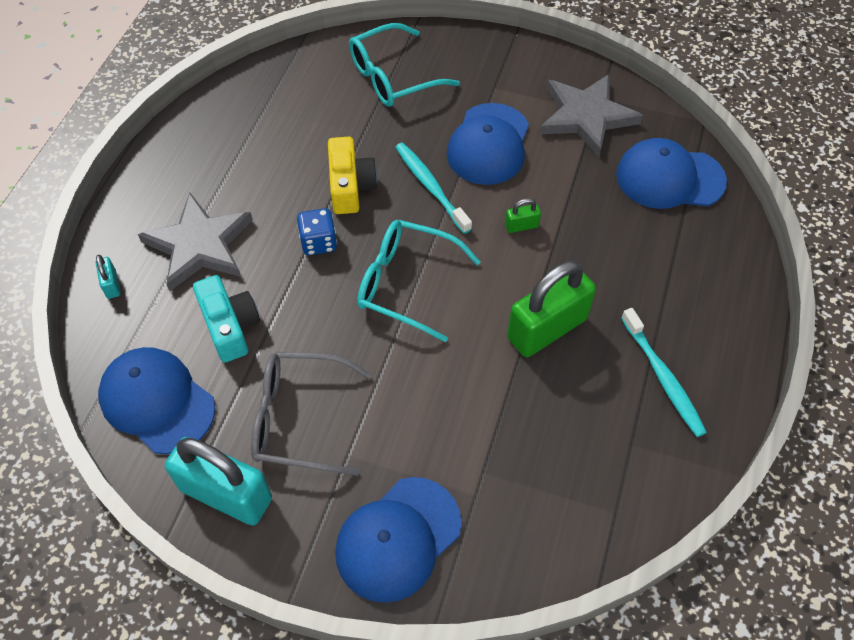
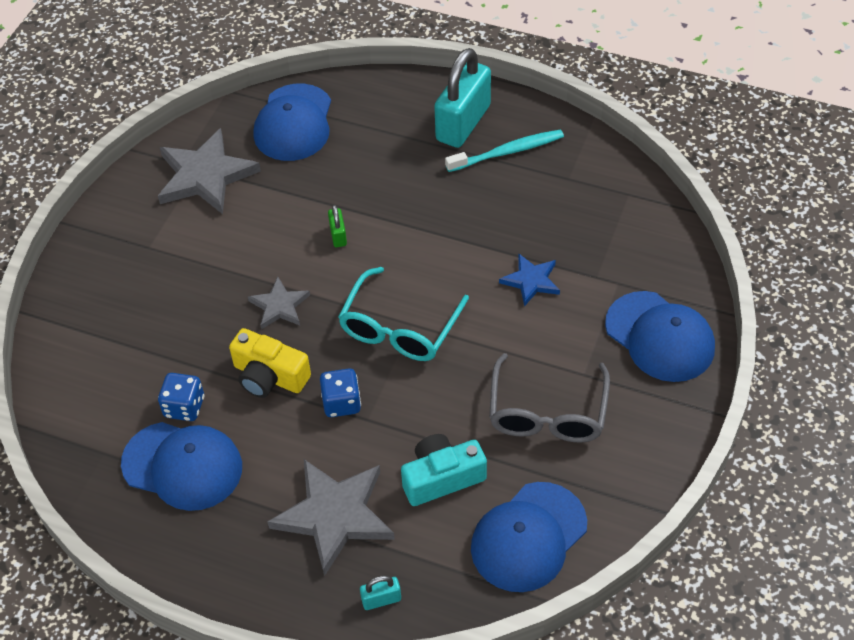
camera: 85 degrees left, 5 degrees down
turquoise padlock [165,437,272,525] -> turquoise padlock moved to [434,48,491,148]
yellow camera [328,137,378,214] -> yellow camera turned 150 degrees counterclockwise [229,328,311,398]
turquoise glasses [349,23,460,107] -> none
turquoise toothbrush [395,143,472,234] -> grey star [248,277,310,329]
blue cap [447,103,529,185] -> blue cap moved to [121,422,242,511]
green padlock [507,261,596,357] -> none
none -> blue dice [158,373,204,421]
none -> blue star [499,254,560,306]

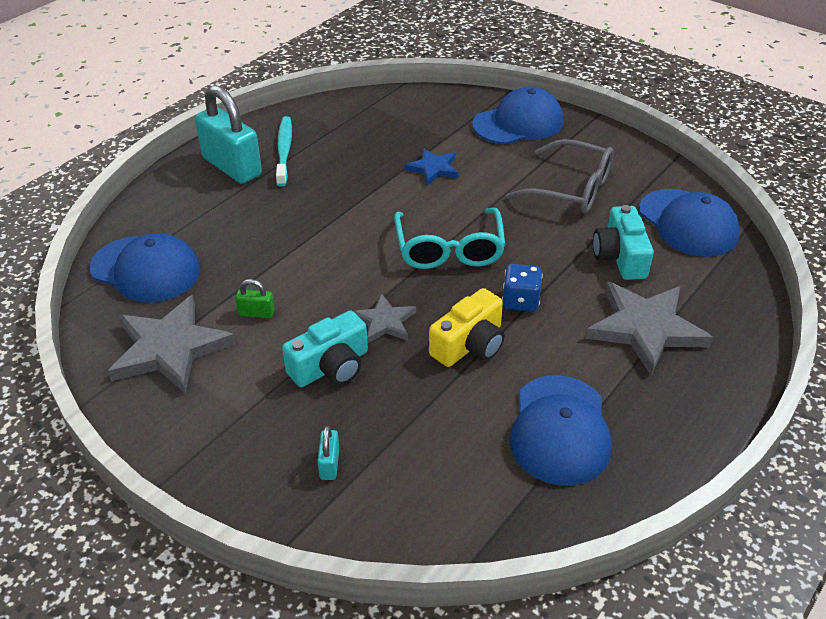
camera: 75 degrees left, 10 degrees down
blue cap [121,422,242,511] -> blue cap turned 150 degrees clockwise [510,375,612,486]
blue dice [158,373,204,421] -> none
green padlock [328,205,347,247] -> green padlock moved to [235,279,275,318]
turquoise glasses [338,267,469,361] -> turquoise glasses turned 45 degrees clockwise [394,208,505,269]
turquoise padlock [360,575,401,610] -> turquoise padlock moved to [317,425,339,480]
none -> turquoise camera [282,310,368,387]

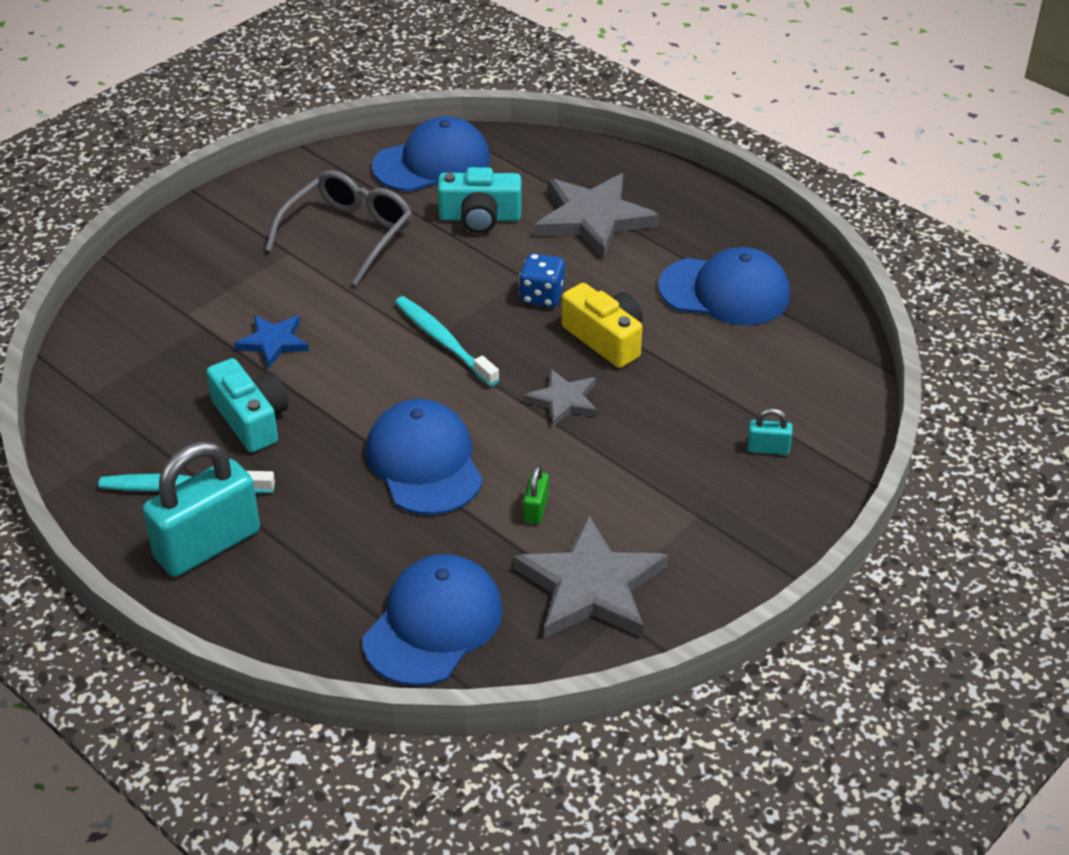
camera: 85 degrees left, 0 degrees up
turquoise camera [282,310,368,387] -> turquoise camera moved to [206,358,288,452]
turquoise glasses [394,208,505,269] -> turquoise toothbrush [395,296,499,387]
blue cap [472,87,563,144] -> blue cap moved to [366,399,483,515]

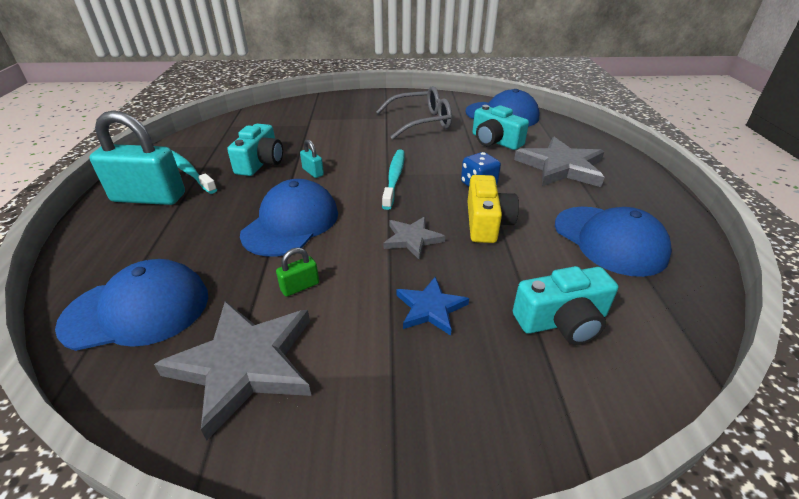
camera: 45 degrees right, 5 degrees down
blue star [234,315,309,369] -> blue star moved to [396,276,469,336]
turquoise padlock [747,408,793,455] -> turquoise padlock moved to [300,139,324,178]
none -> turquoise camera [513,266,618,345]

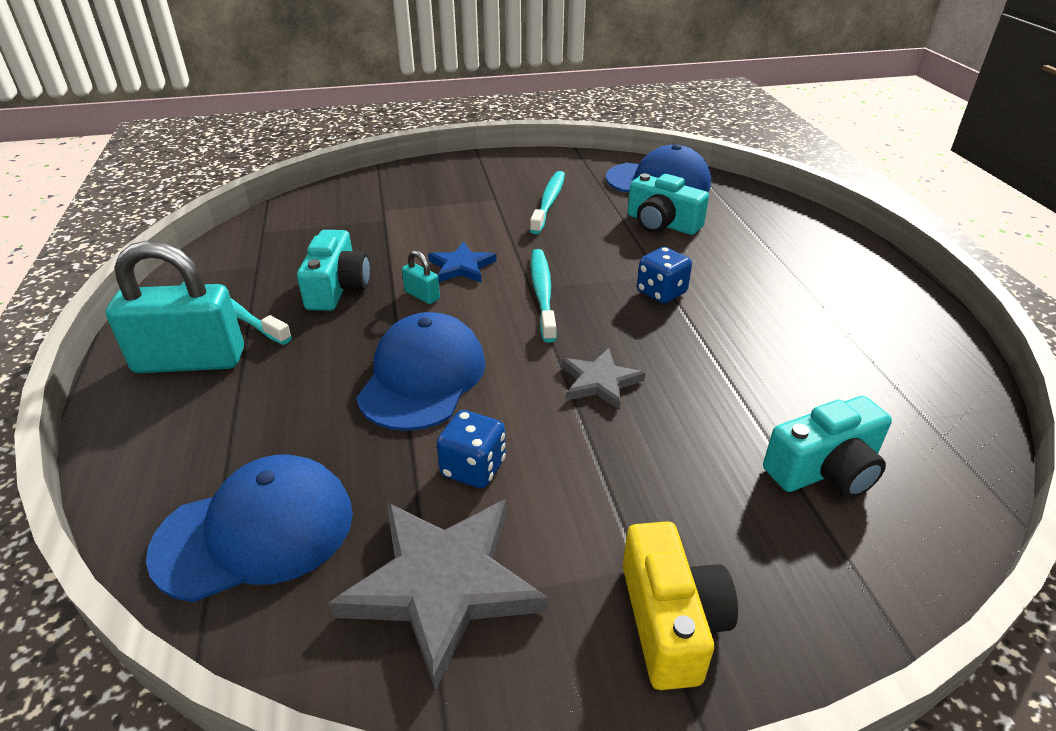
camera: 10 degrees left, 0 degrees up
green padlock [276,248,319,297] -> blue dice [436,410,506,488]
grey glasses [376,86,452,140] -> turquoise toothbrush [530,171,565,234]
blue star [396,276,469,336] -> blue star moved to [428,241,497,283]
yellow camera [468,175,519,243] -> yellow camera moved to [623,521,738,690]
grey star [514,137,604,187] -> none
blue cap [555,207,672,277] -> none

